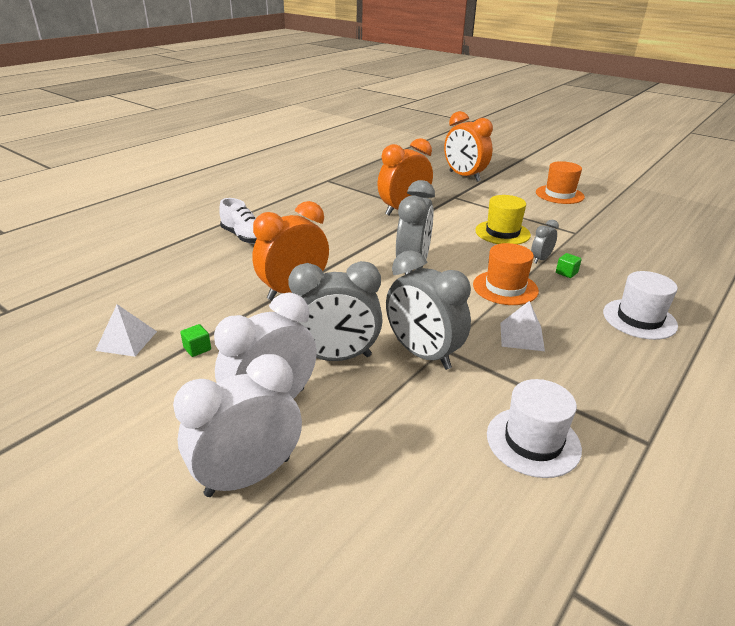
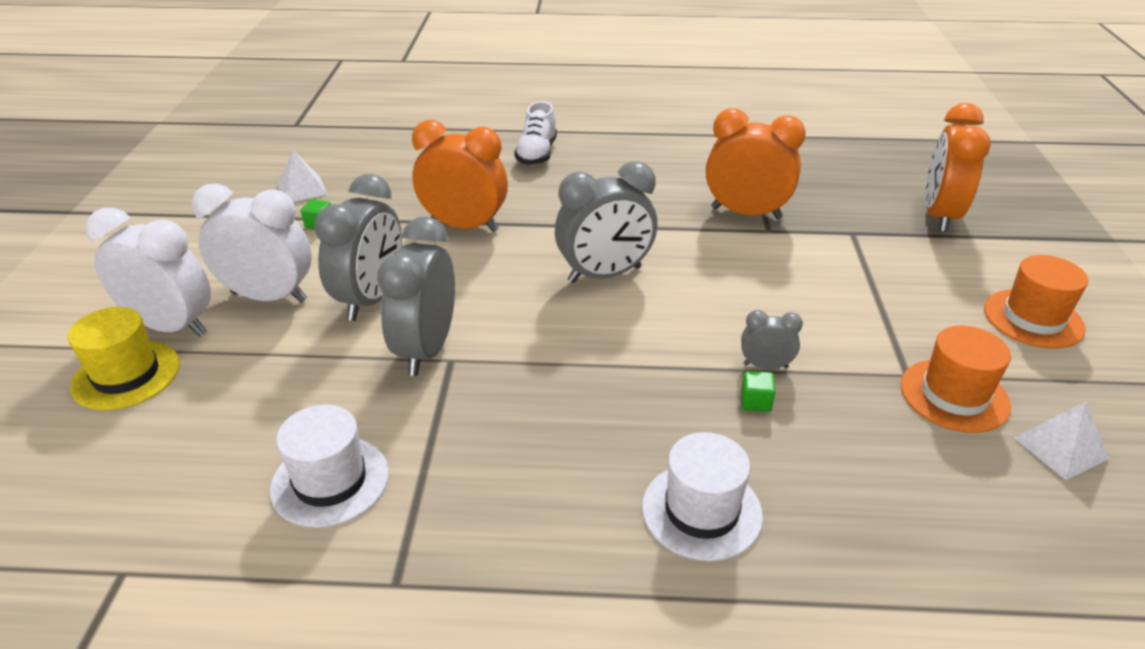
camera: 55 degrees right, 5 degrees up
grey clock [288,261,383,361] -> grey clock turned 120 degrees counterclockwise [314,174,402,321]
orange hat [473,243,539,305] -> orange hat moved to [901,325,1011,433]
yellow hat [475,195,531,244] -> yellow hat moved to [68,307,180,410]
white pyramid [500,301,545,351] -> white pyramid moved to [1013,402,1110,480]

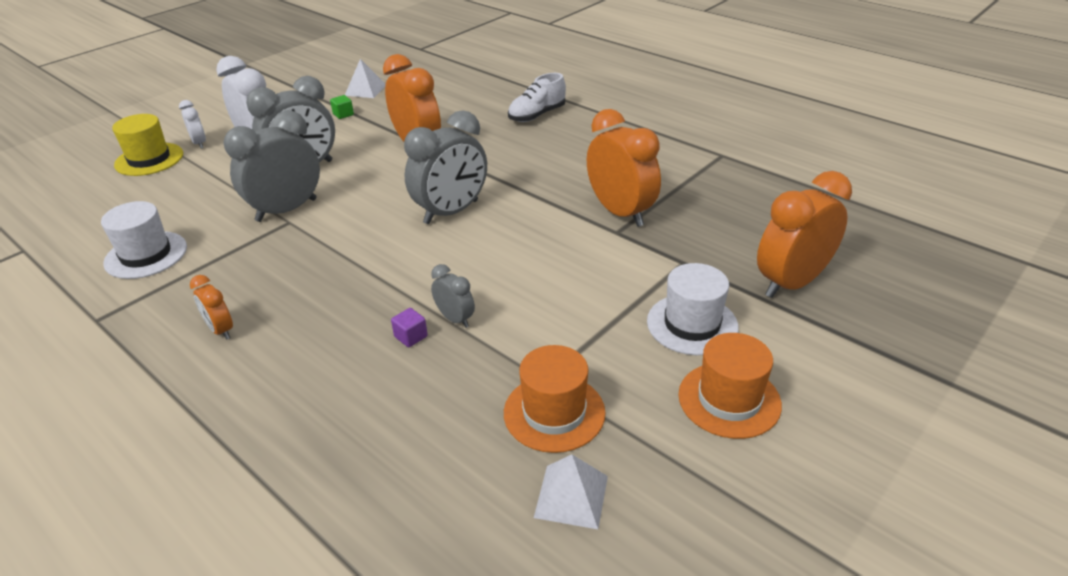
camera: 40 degrees right, 0 degrees up
white clock [85,208,211,337] -> white clock [179,100,206,148], size x0.49
grey clock [555,161,658,283] -> grey clock turned 60 degrees counterclockwise [404,110,487,224]
white hat [642,432,763,561] -> white hat moved to [647,263,739,355]
green cube [741,371,776,412] -> purple cube [391,308,428,347]
none -> orange clock [190,275,233,339]

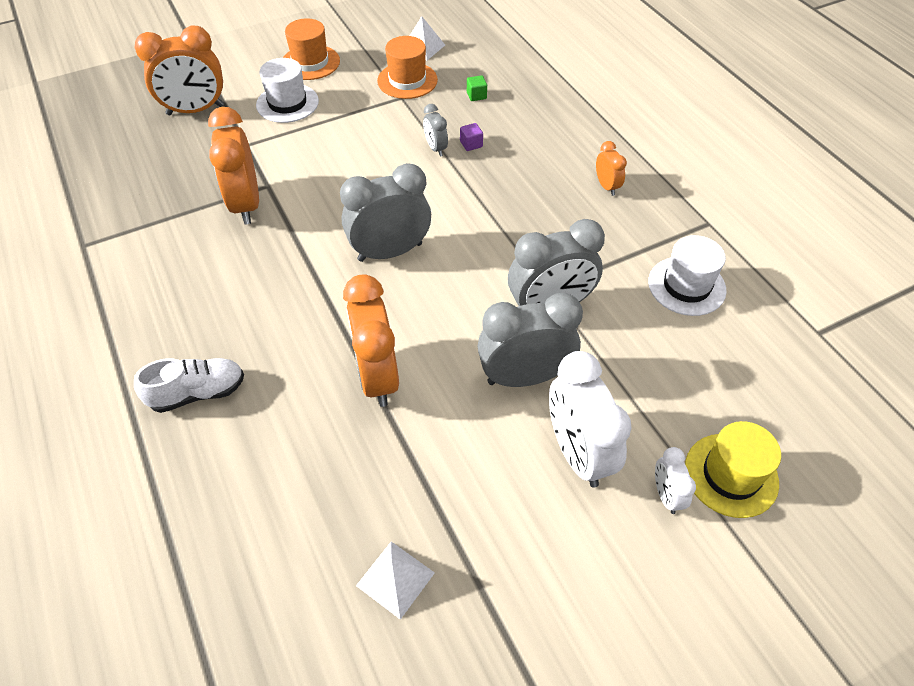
camera: 160 degrees left, 15 degrees up
green cube [330,95,354,119] -> green cube moved to [467,75,487,101]

